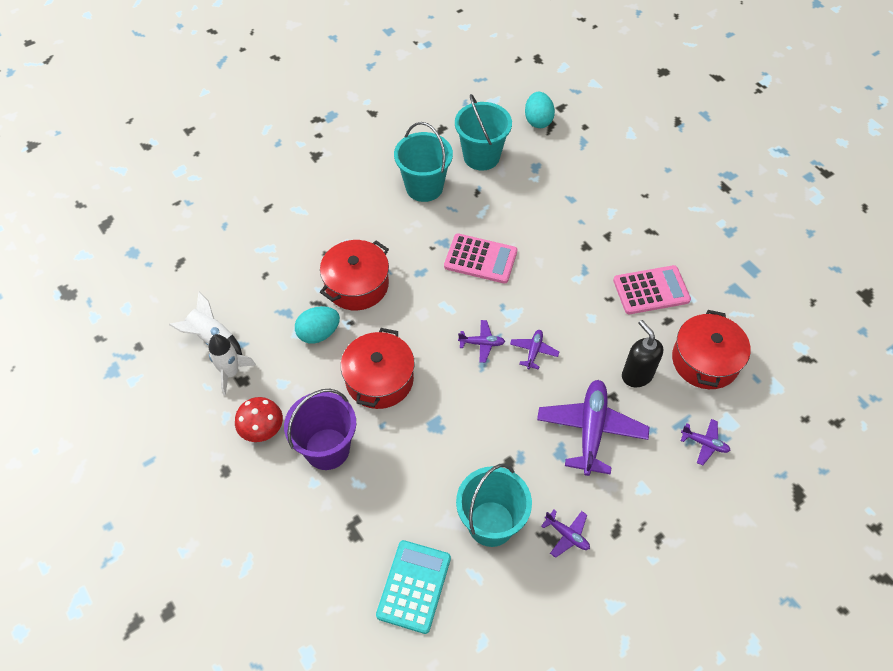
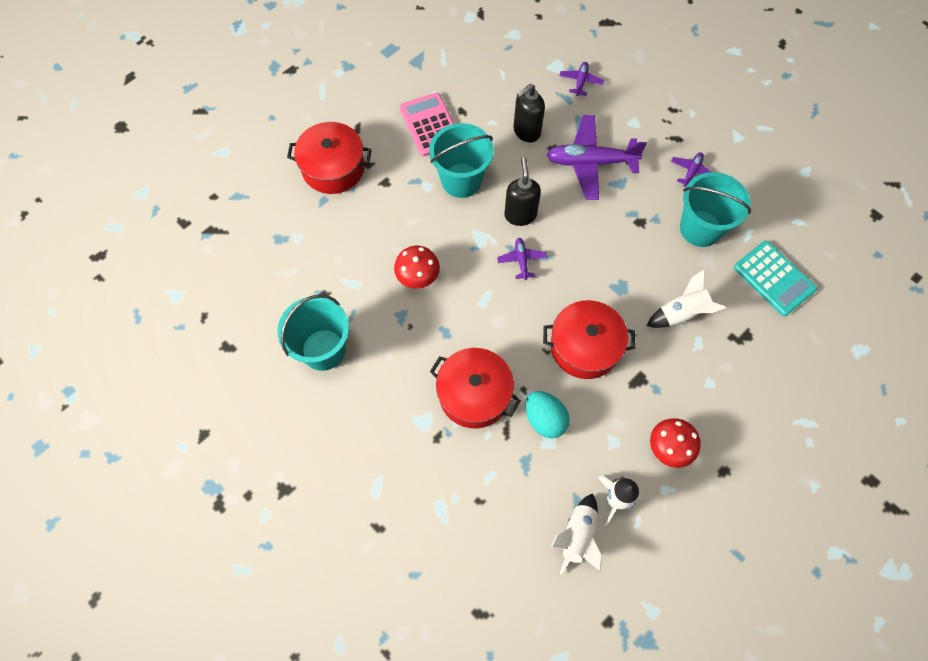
camera: 100 degrees left, 10 degrees up
purple bucket [284,389,356,470] -> none
turquoise calculator [376,540,451,634] -> turquoise calculator turned 135 degrees counterclockwise [734,241,817,316]
pink calculator [444,233,517,284] -> red mushroom [394,246,440,289]
turquoise bucket [455,94,512,171] -> turquoise bucket moved to [429,123,494,198]
purple plane [510,330,559,370] -> black soap dispenser [504,158,541,226]
turquoise egg [525,92,555,128] -> none
red pot [672,310,751,389] -> red pot moved to [287,122,372,194]
none -> white rocket [646,270,726,328]

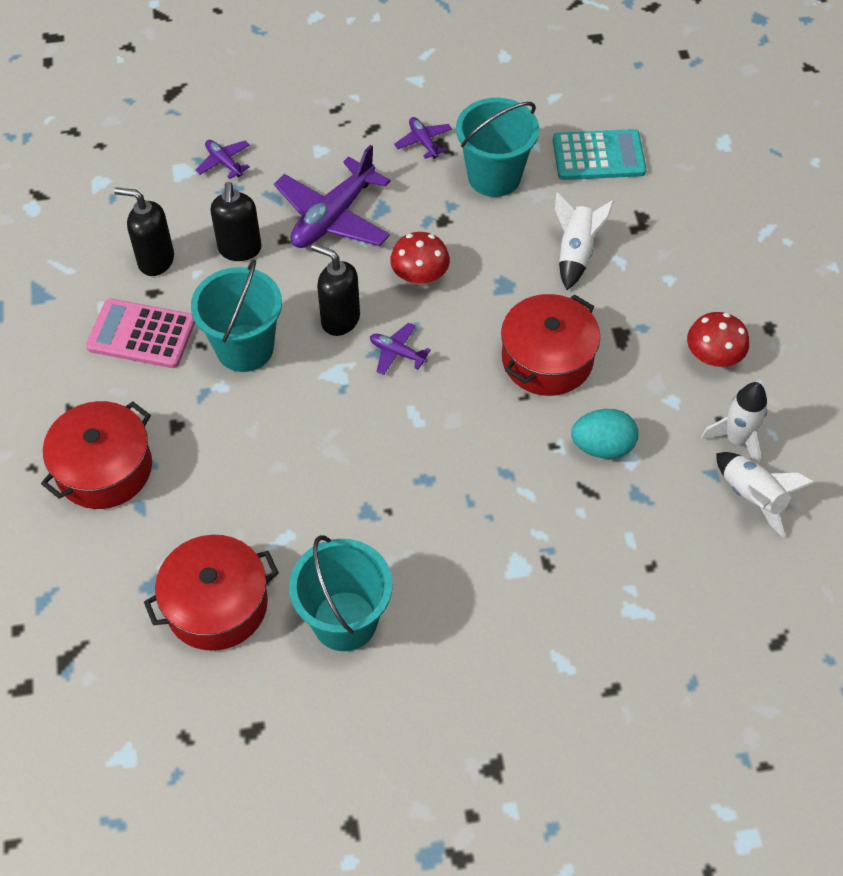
camera: 55 degrees left, 10 degrees down
red mushroom [394,246,440,289] -> red mushroom moved to [390,232,450,285]
red pot [430,348,521,428] -> red pot moved to [144,535,279,651]
none -> black soap dispenser [114,187,174,276]

